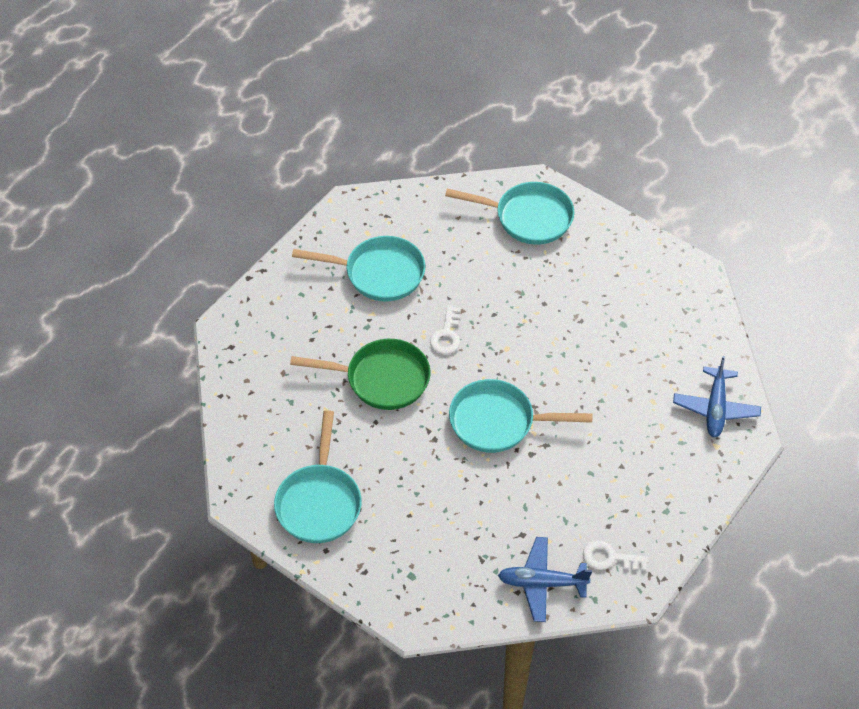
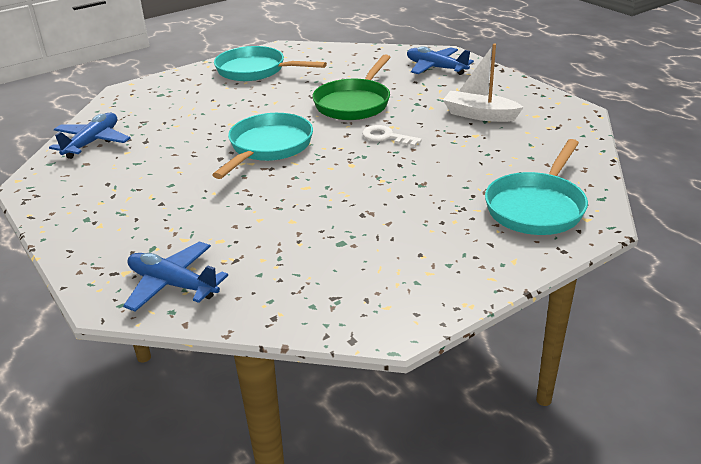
camera: 110 degrees right, 20 degrees down
turquoise pan [292,236,425,302] -> white boat [443,44,524,122]
white key [583,540,649,571] -> none
none -> blue plane [407,46,474,75]

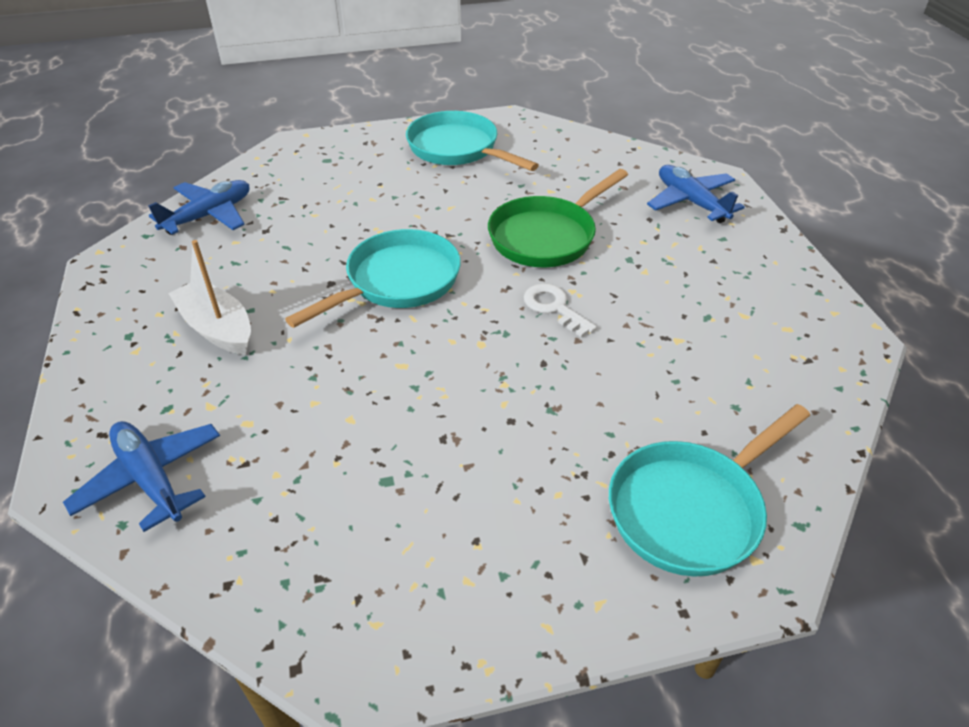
camera: 20 degrees right, 10 degrees up
white boat [443,44,524,122] -> white boat moved to [168,240,251,355]

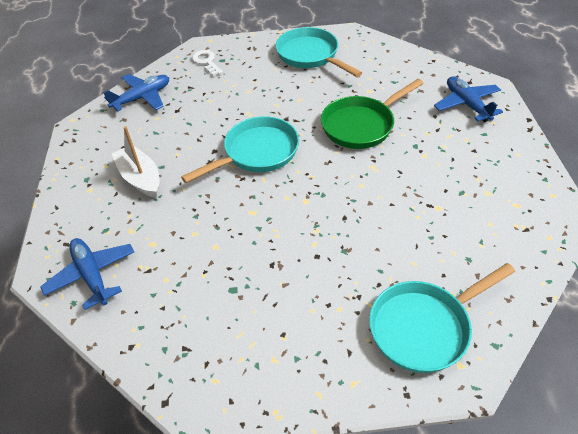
camera: 10 degrees right, 5 degrees up
white key [524,284,597,337] -> white key moved to [192,50,223,76]

